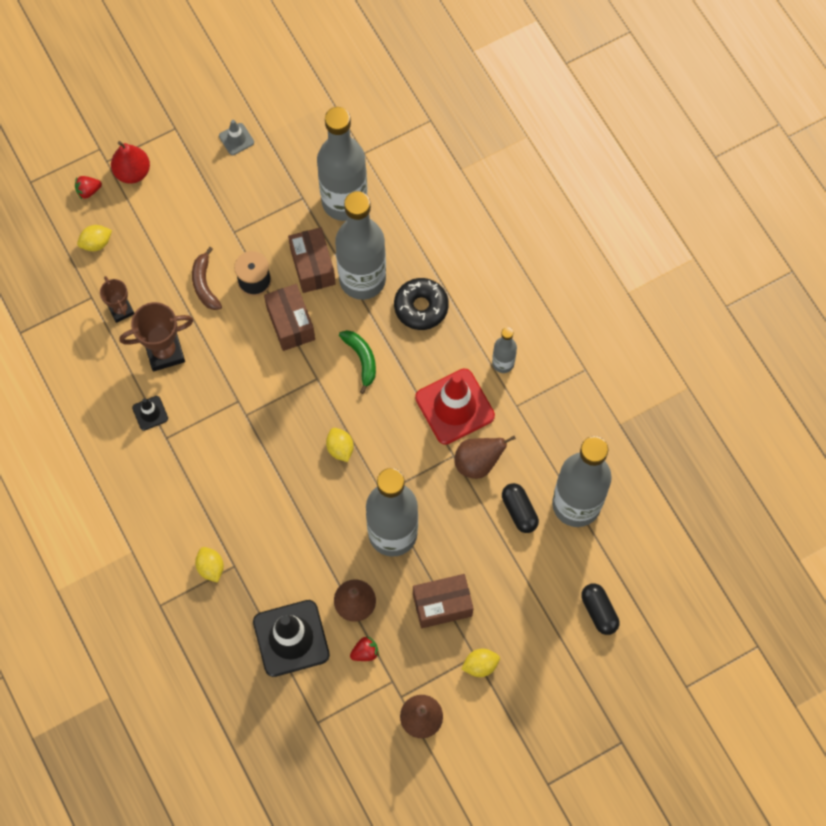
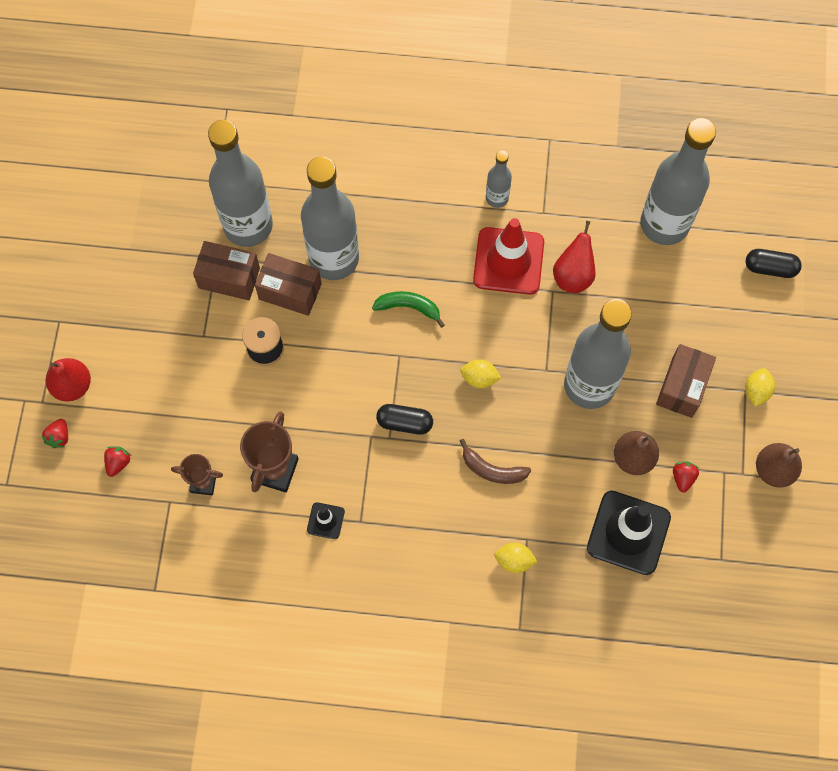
camera: 55 degrees left, 0 degrees up
yellow lemon [77,225,112,251] -> red strawberry [104,446,131,477]
brown banana [192,247,222,310] -> brown banana moved to [460,439,531,484]
grey traffic cone [219,120,254,155] -> none
brown box [264,284,315,351] -> brown box moved to [193,241,260,300]
black donut [394,278,449,330] -> none
brown pear [454,436,516,479] -> red pear [553,221,596,293]
black capsule [502,483,539,533] -> black capsule moved to [376,404,433,435]

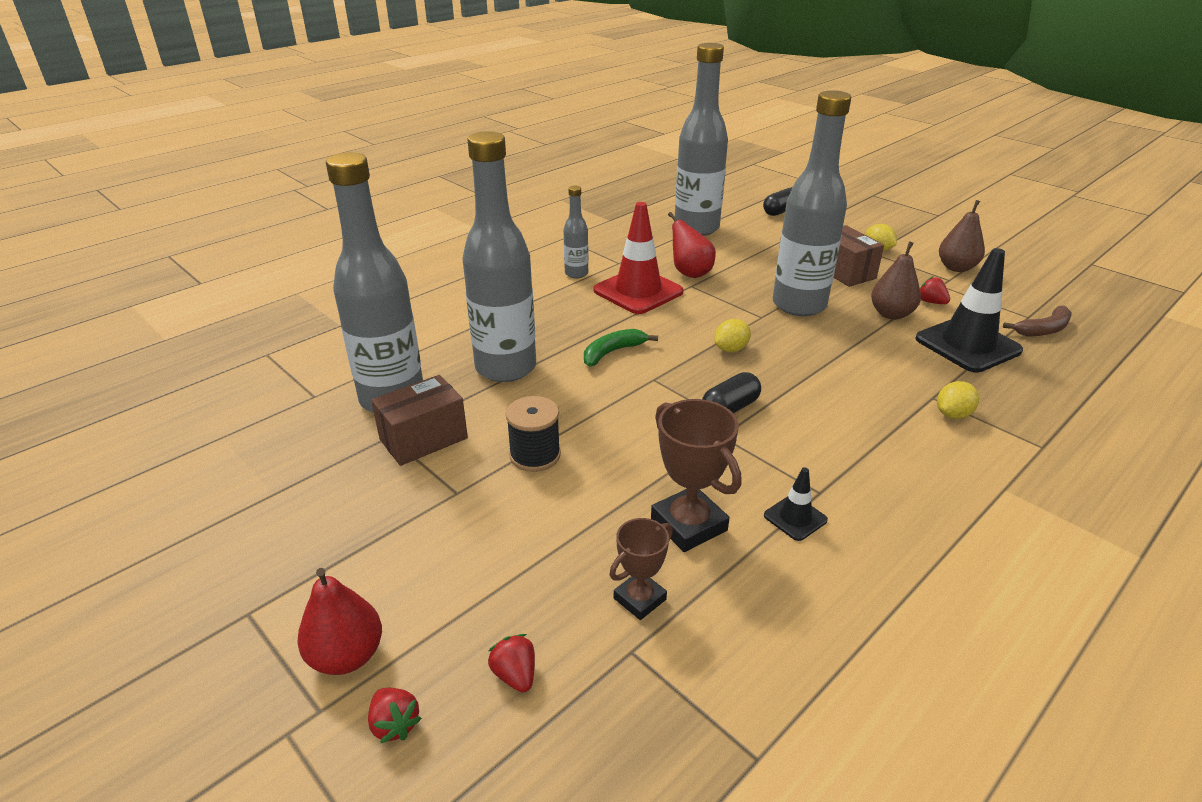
camera: 50 degrees left, 35 degrees down
brown box [255,253,322,316] -> none
brown banana [460,439,531,484] -> brown banana moved to [1003,306,1072,336]

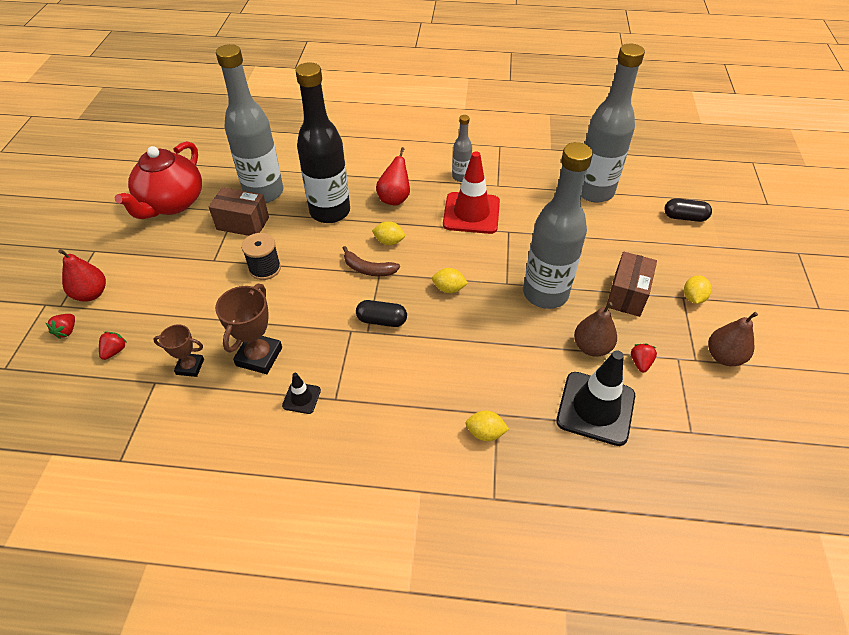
camera: 50 degrees right, 15 degrees up
grey bottle [462,131,536,382] -> black bottle [296,62,350,223]
green banana [584,329,658,367] -> yellow lemon [372,221,405,245]
red pear [668,212,716,278] -> red pear moved to [376,147,410,205]
brown banana [1003,306,1072,336] -> brown banana moved to [343,246,400,276]
none -> red teapot [115,141,202,219]

